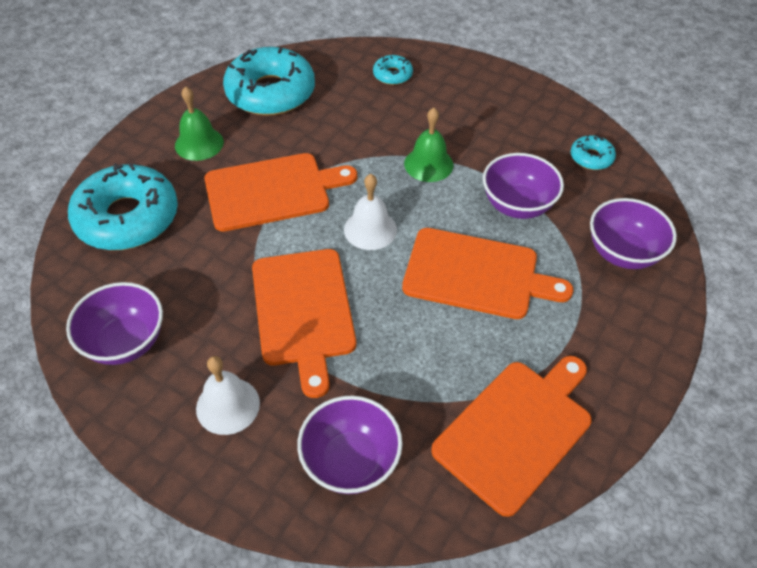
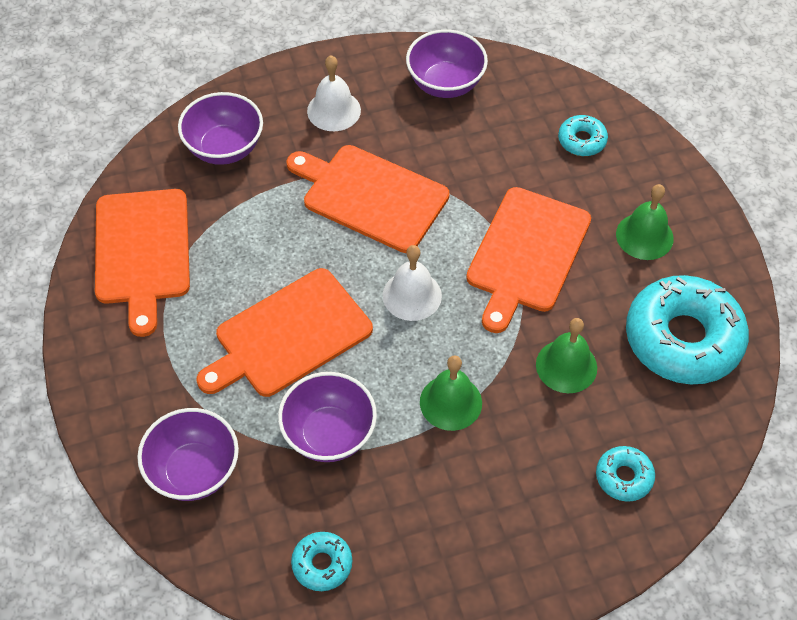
camera: 130 degrees right, 5 degrees up
turquoise donut [68,163,178,250] -> turquoise donut [558,115,608,156], size x0.46
none -> green bell [536,318,597,393]

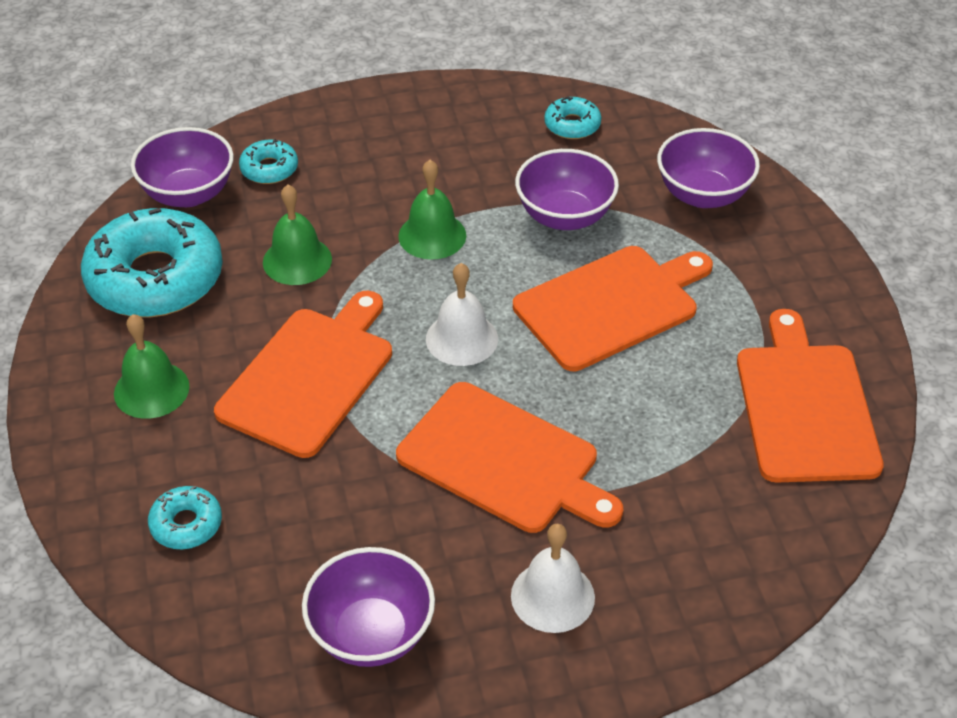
camera: 175 degrees left, 10 degrees down
purple bowl [178,92,263,165] -> purple bowl moved to [131,127,234,207]

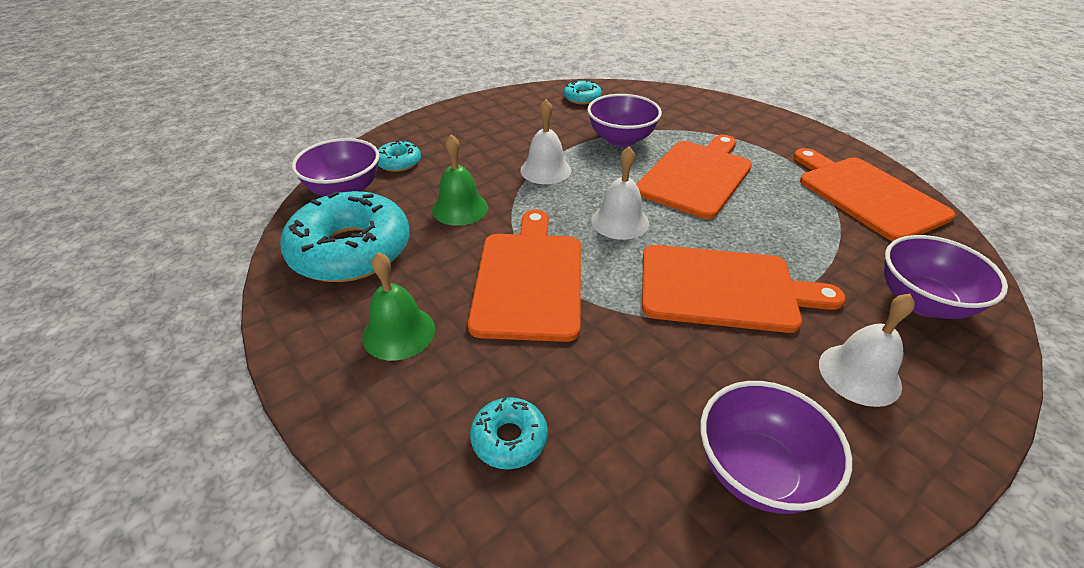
camera: 25 degrees left, 5 degrees down
green bell [398,160,466,260] -> white bell [520,99,571,184]
purple bowl [657,128,760,208] -> purple bowl moved to [884,235,1008,319]

